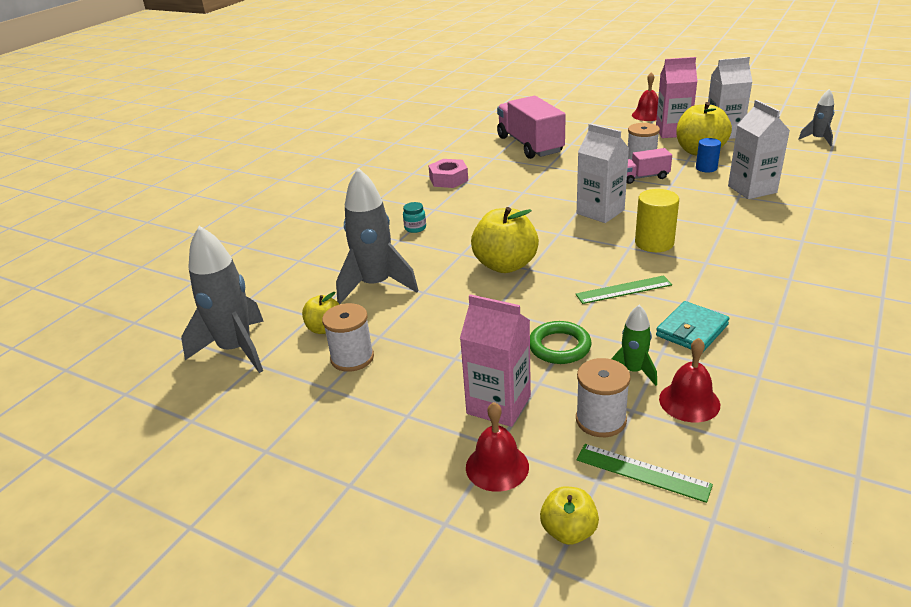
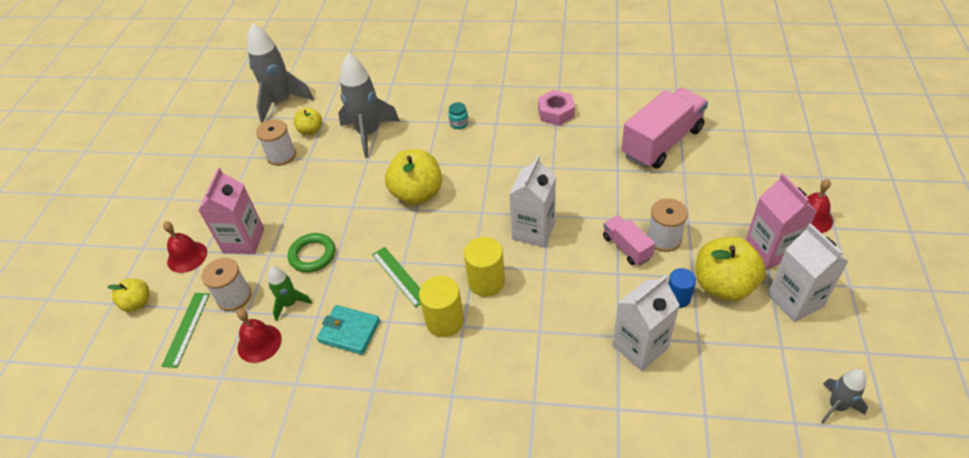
camera: 70 degrees right, 15 degrees up
none -> yellow cylinder [419,276,464,337]

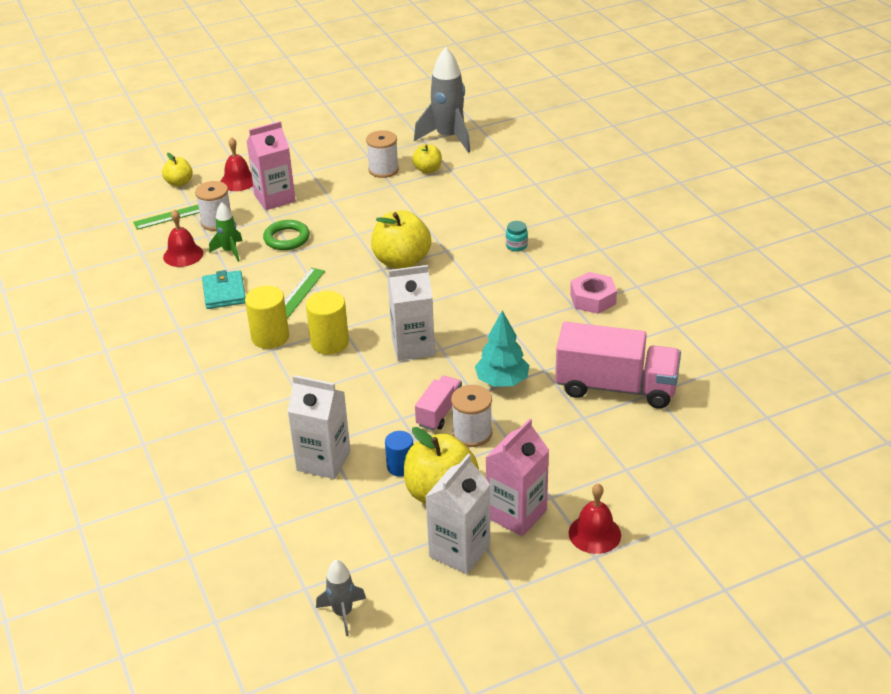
camera: 55 degrees right, 10 degrees down
grey rocket [338,53,400,158] -> none
none -> turquoise tree [475,310,530,387]

